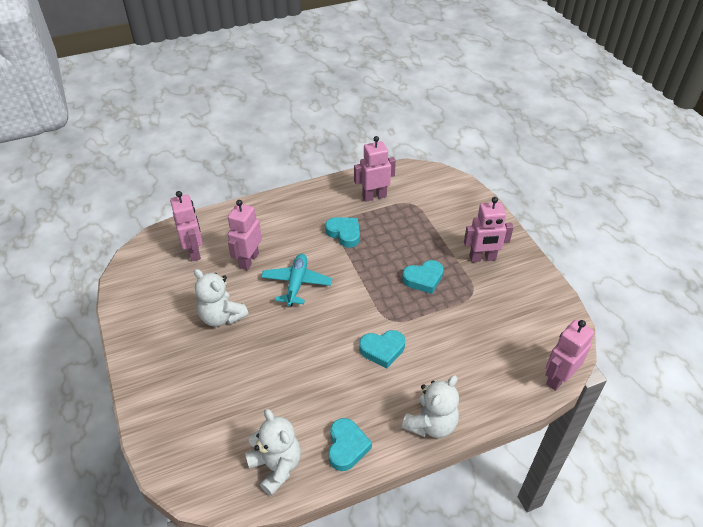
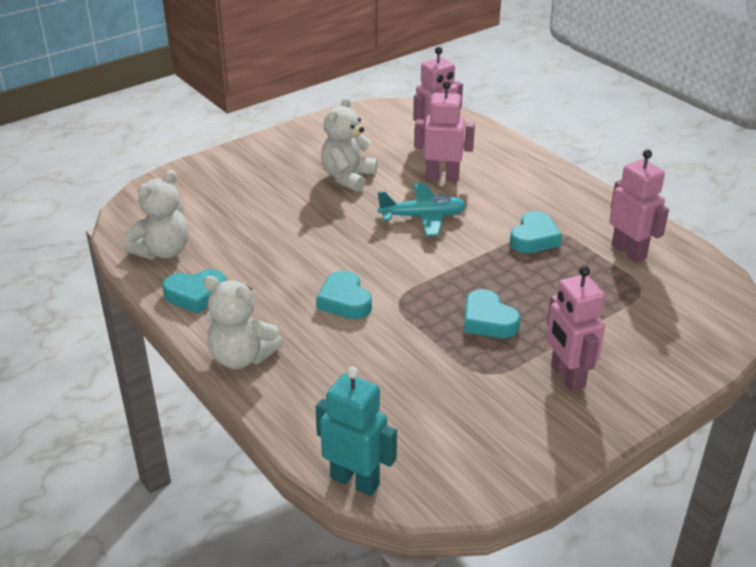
camera: 75 degrees right, 10 degrees down
pink robot [546,320,594,391] -> turquoise robot [316,367,397,496]

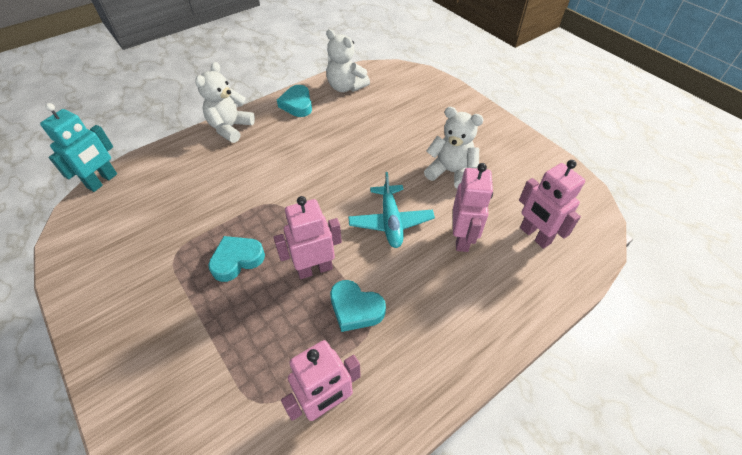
camera: 90 degrees right, 15 degrees up
turquoise heart [316,270,372,319] -> none
pink robot [546,266,605,392] -> pink robot moved to [274,196,342,279]

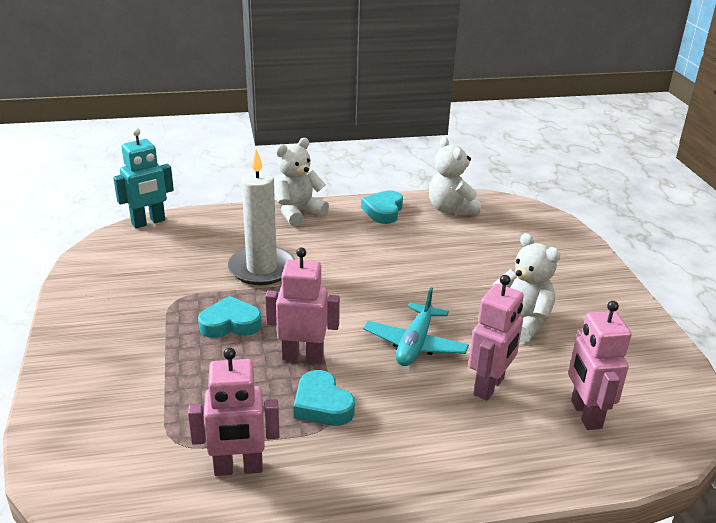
camera: 25 degrees right, 20 degrees down
none -> white candle [228,149,295,285]

